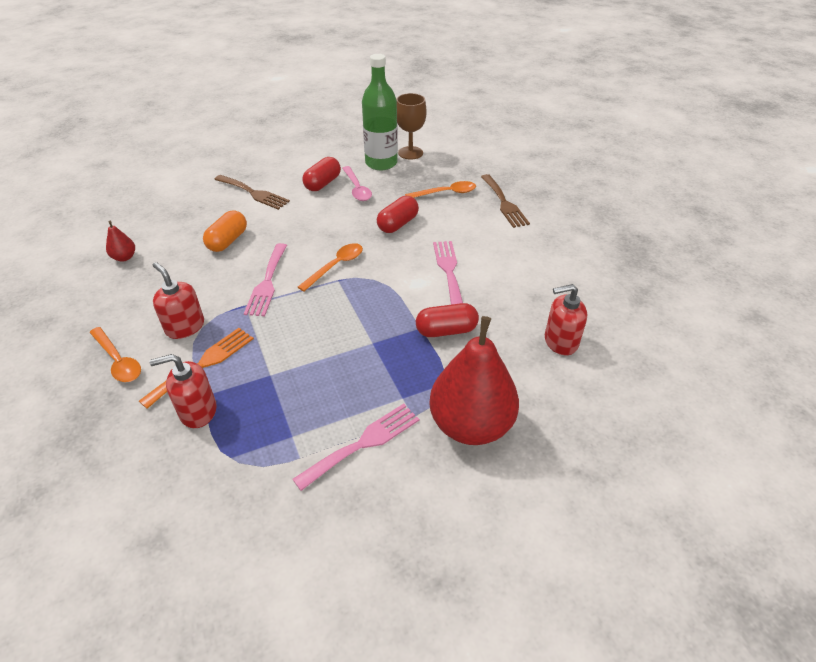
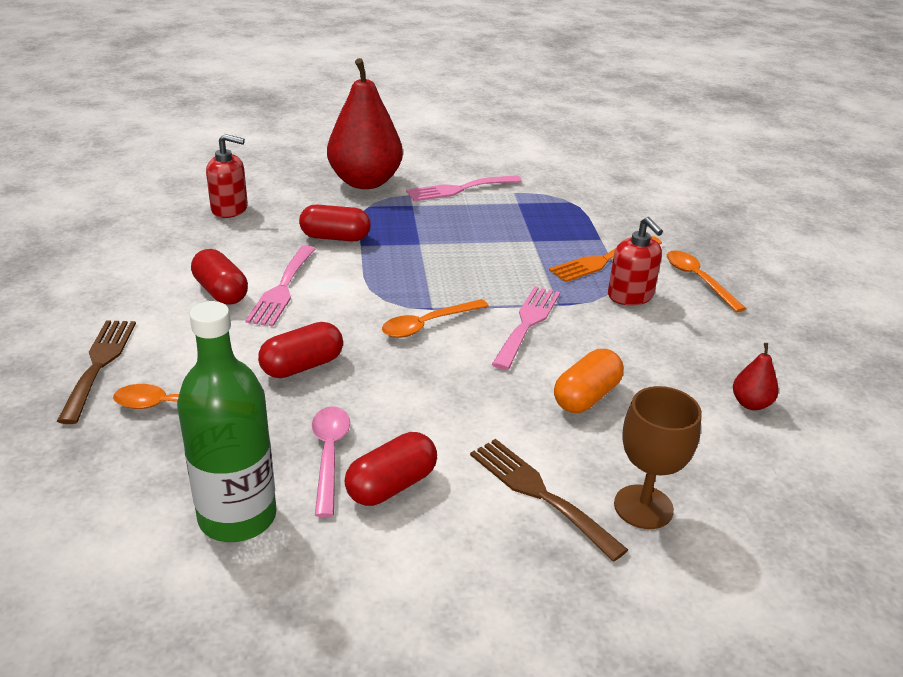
camera: 165 degrees left, 10 degrees down
red soap dispenser [149,354,217,428] -> none
brown goblet [397,93,427,160] -> brown goblet moved to [614,386,702,529]
none -> red capsule [191,249,248,305]

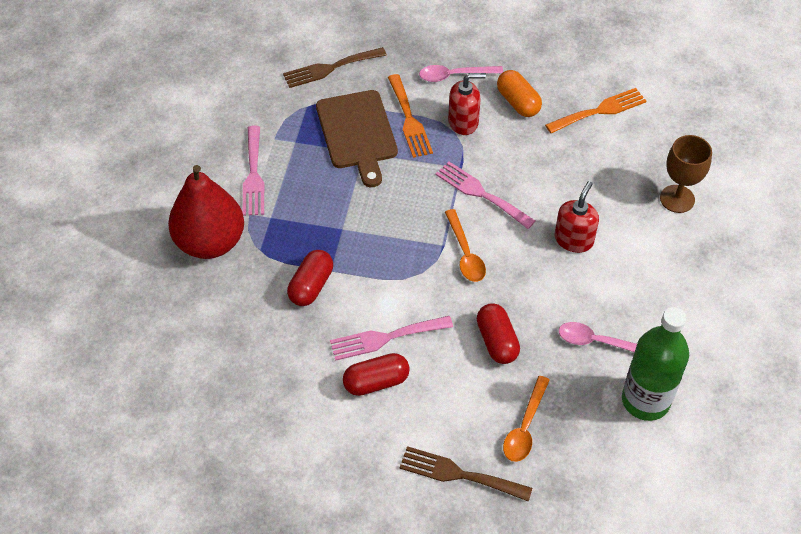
camera: 70 degrees left, 20 degrees up
red soap dispenser [206,134,248,218] -> red soap dispenser moved to [555,181,599,253]
pink fork [245,245,315,327] -> pink fork turned 135 degrees clockwise [330,316,453,361]
red capsule [344,432,437,506] -> none
brown fork [470,439,628,562] -> brown fork moved to [283,47,387,88]
orange capsule [554,349,624,413] -> orange capsule moved to [497,70,542,117]
orange spoon [667,250,746,312] -> pink spoon [419,65,503,82]
red pear [733,343,779,410] -> orange fork [545,88,646,133]
none -> brown cutting board [316,90,398,187]

